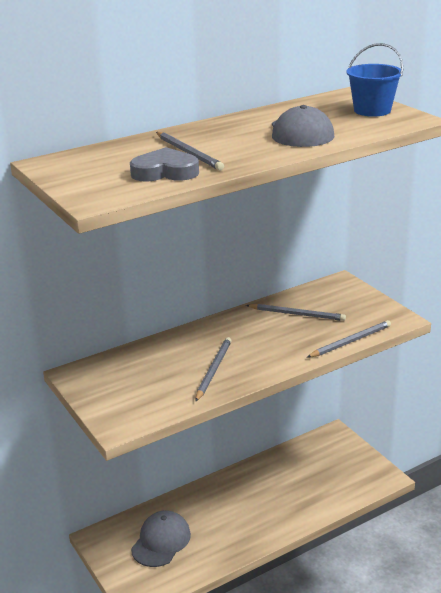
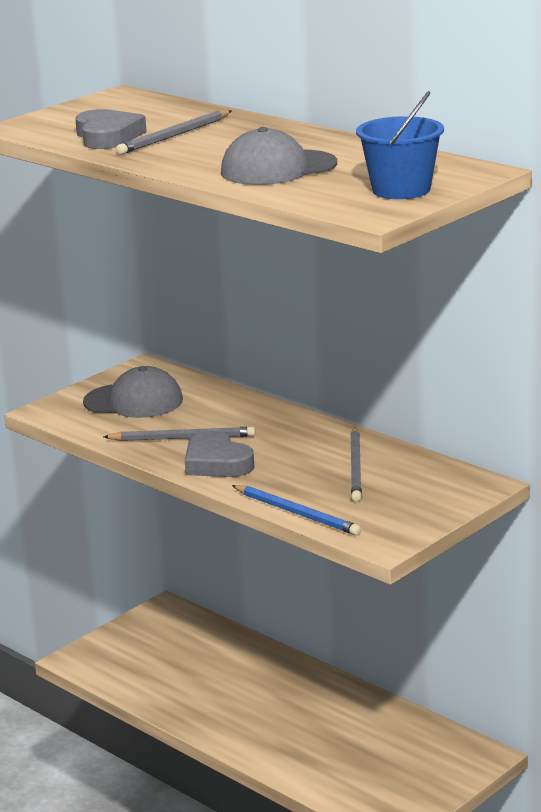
camera: 75 degrees right, 5 degrees down
grey cap [131,511,191,567] -> grey cap moved to [83,366,183,418]
grey pencil [307,320,391,357] -> blue pencil [232,485,361,536]
none -> grey heart [185,431,255,477]

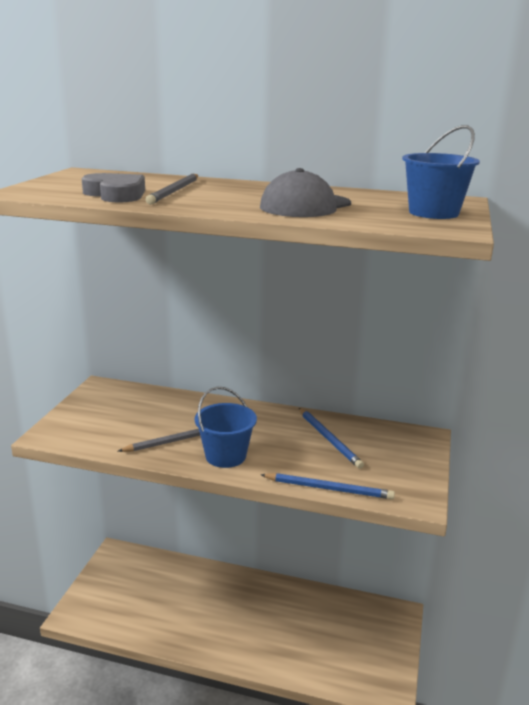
camera: 30 degrees left, 0 degrees up
grey cap [83,366,183,418] -> none
grey heart [185,431,255,477] -> blue bucket [195,387,257,468]
grey pencil [350,427,362,502] -> blue pencil [299,408,364,469]

